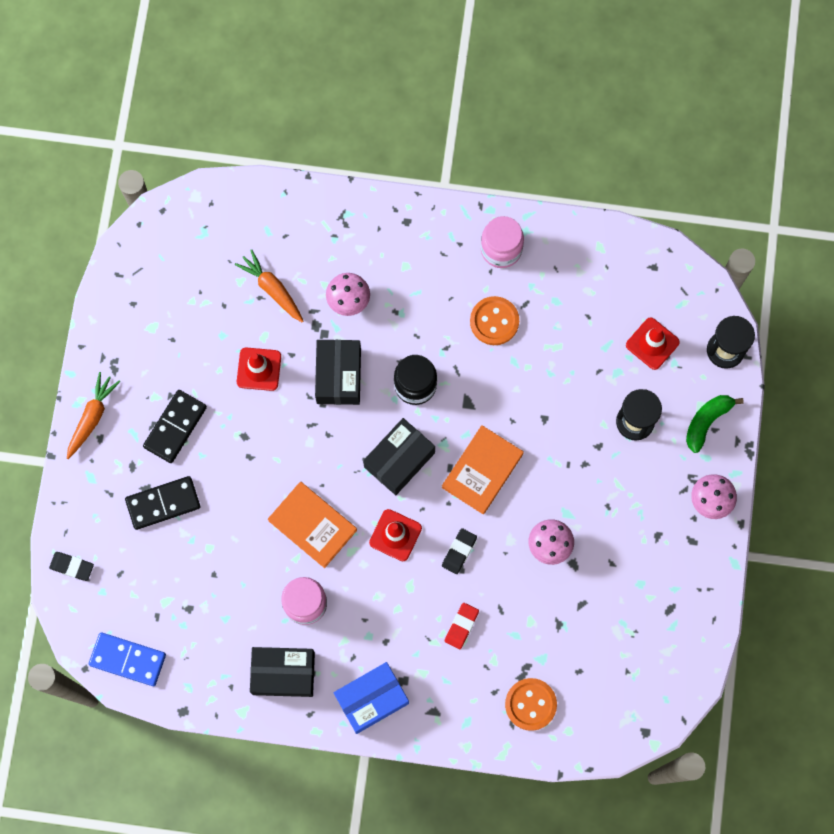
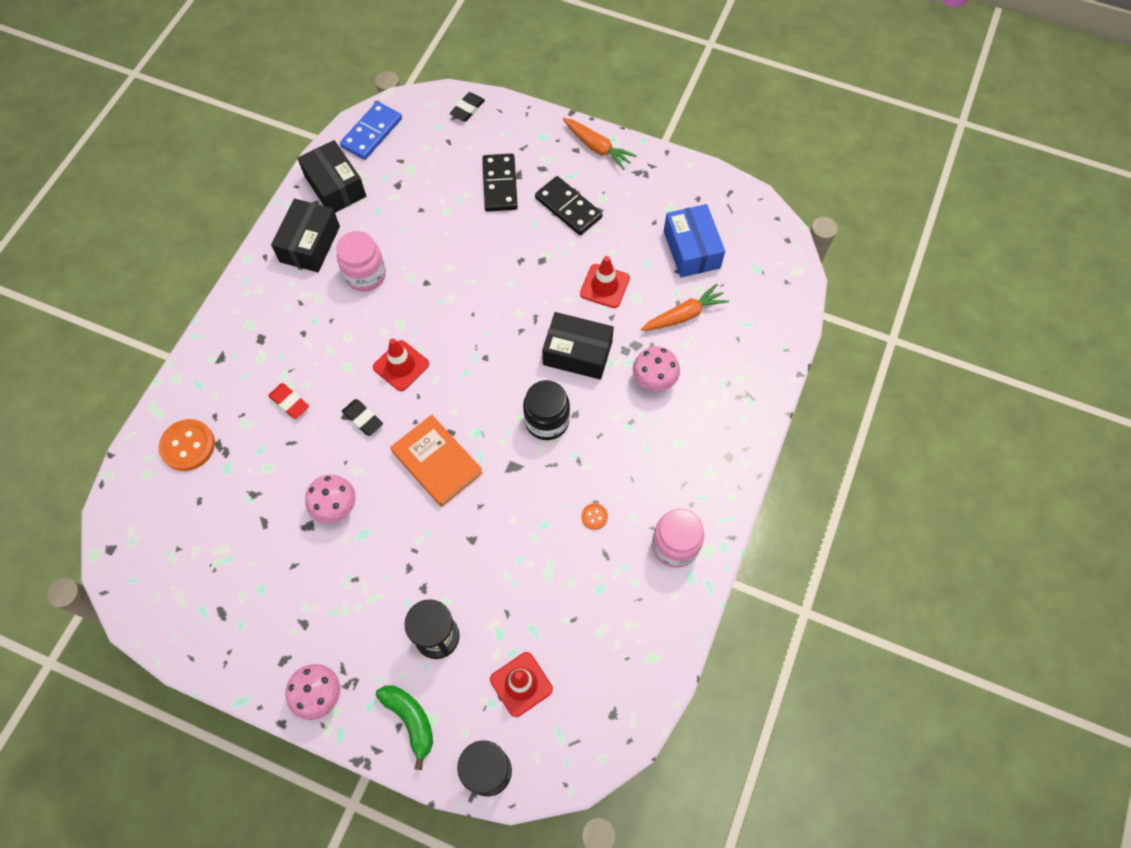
camera: 105 degrees right, 10 degrees down
orange book [268,482,357,568] -> none
blue box [334,662,409,734] -> blue box moved to [664,204,725,277]
black box [363,418,435,495] -> black box moved to [297,140,366,213]
orange button [470,296,519,345] -> orange button [581,503,608,530], size x0.48

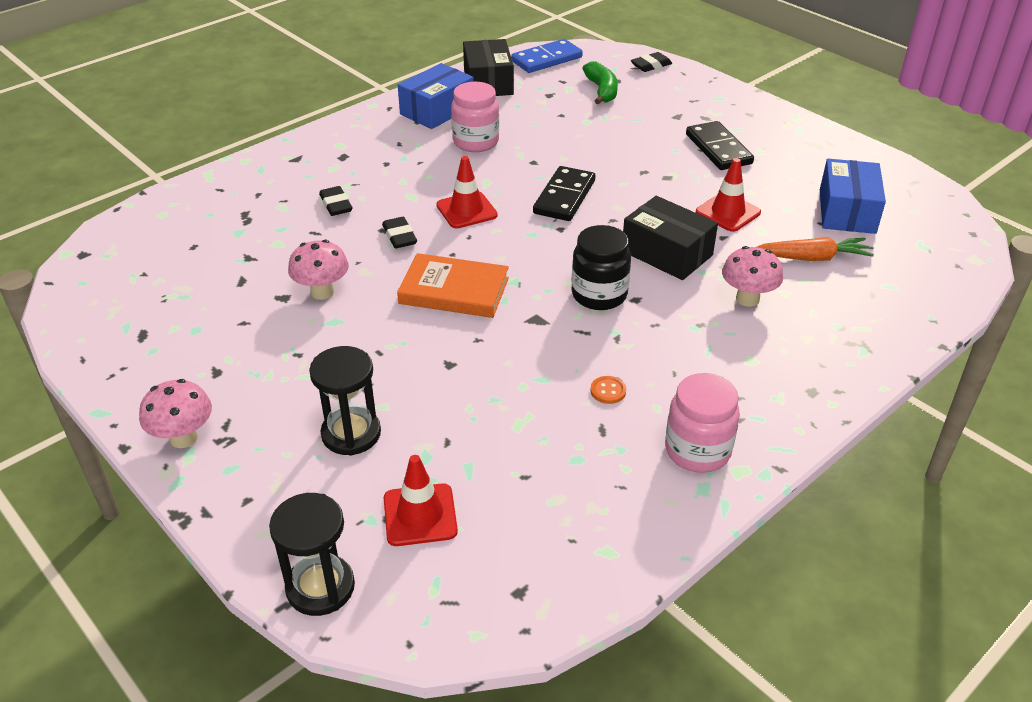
camera: 25 degrees right, 25 degrees down
orange button [159,419,215,471] -> none
red eraser [268,383,309,419] -> black eraser [319,186,352,216]
black box [271,199,340,272] -> blue box [398,63,474,129]
green banana [376,685,433,770] -> green banana moved to [582,61,618,105]
orange book [390,415,483,507] -> orange book turned 60 degrees counterclockwise [397,253,509,318]
black domino [482,154,518,212] -> black domino moved to [533,166,596,221]
orange carrot [563,118,637,170] -> none

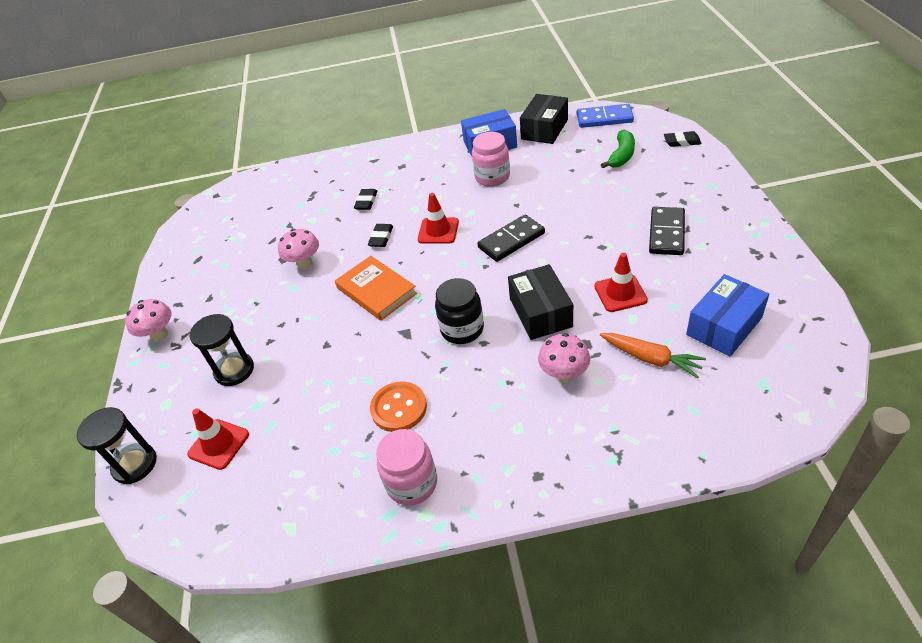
camera: 40 degrees right, 5 degrees up
orange button [590,376,626,404] -> orange button [370,382,427,432], size x2.06

